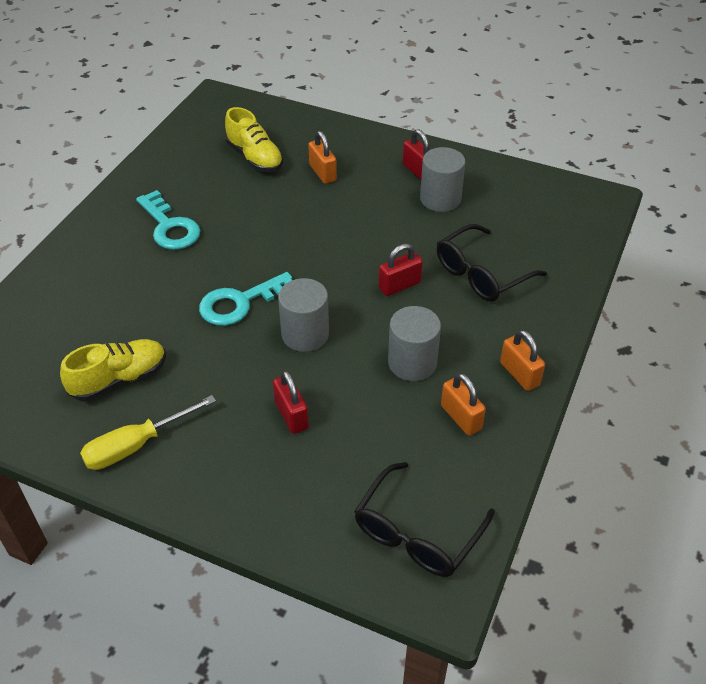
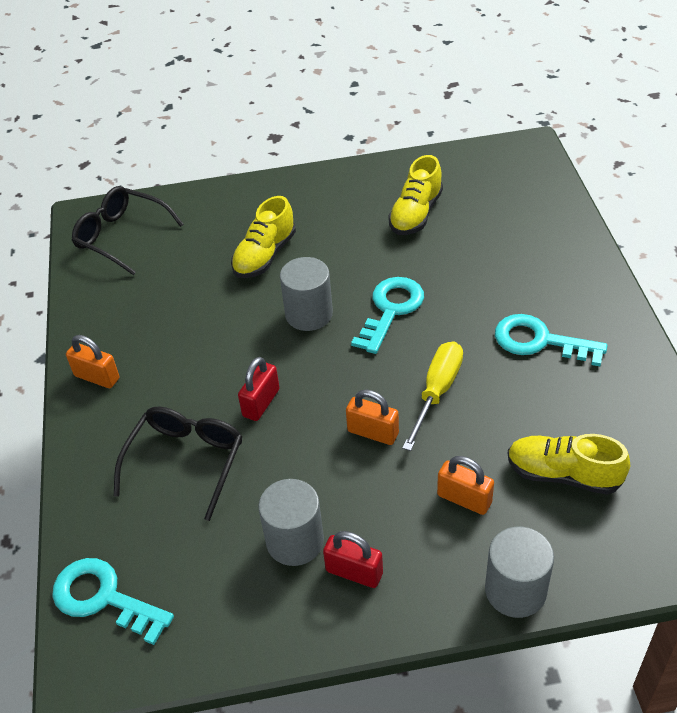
camera: 150 degrees right, 0 degrees up
yellow screwdriver [80,395,216,470] -> yellow screwdriver moved to [402,341,463,451]
red padlock [273,370,309,434] -> yellow shoe [231,196,296,278]
black glasses [354,462,495,577] -> black glasses turned 60 degrees counterclockwise [72,186,184,275]
grey cylinder [388,306,441,381] -> grey cylinder moved to [485,527,554,618]
orange padlock [441,373,486,436] -> orange padlock moved to [346,389,399,445]
none -> turquoise key [52,558,174,645]

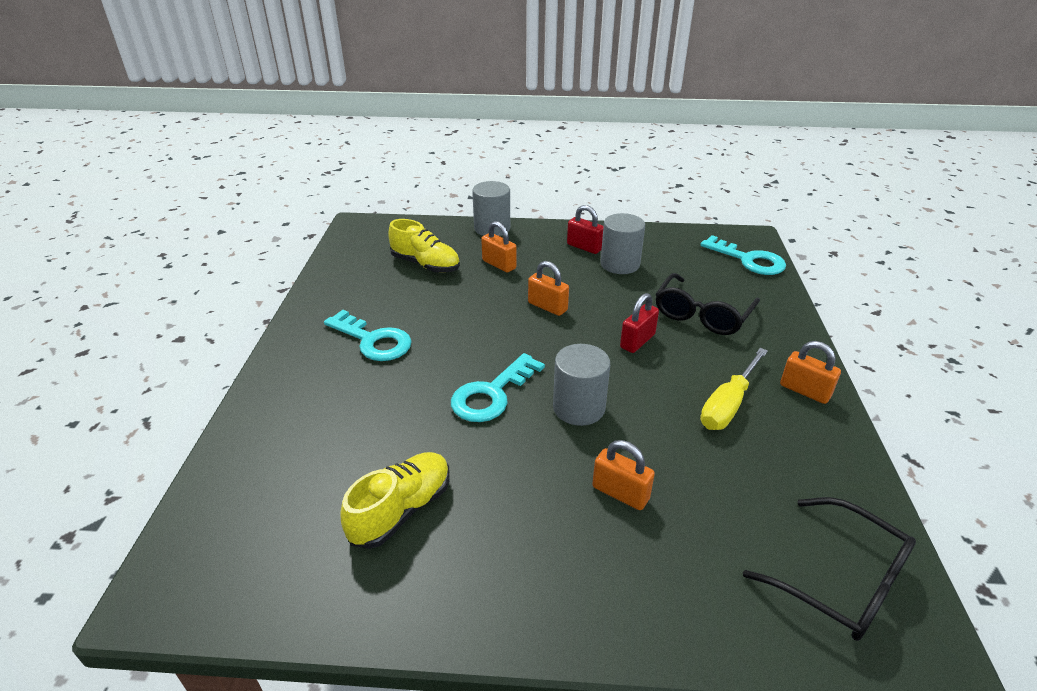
camera: 170 degrees left, 10 degrees down
yellow shoe [231,196,296,278] -> orange padlock [592,440,655,510]
yellow screwdriver [402,341,463,451] -> yellow screwdriver moved to [700,348,768,430]

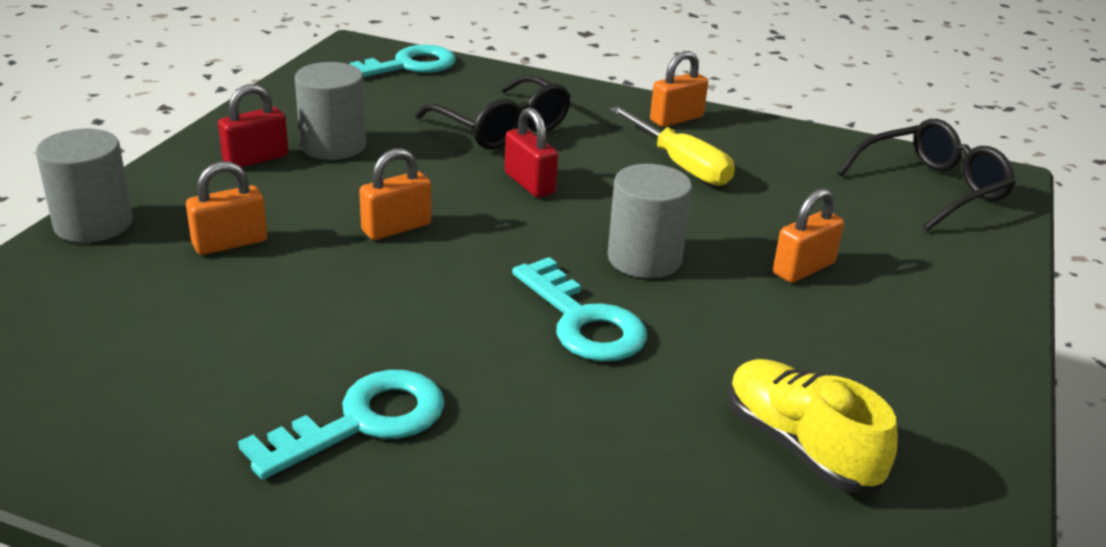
camera: 75 degrees left, 5 degrees down
yellow shoe [388,219,460,273] -> none

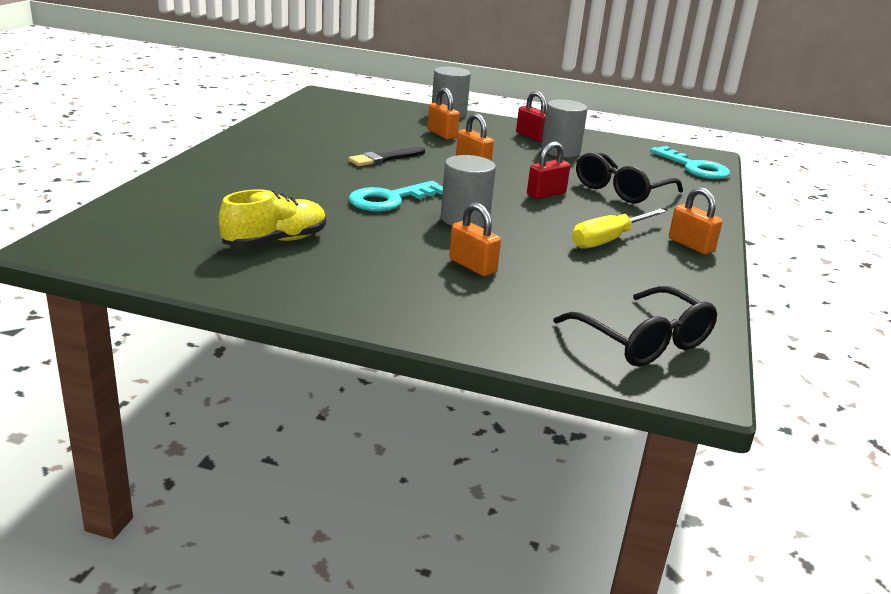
camera: 85 degrees right, 5 degrees down
turquoise key [238,370,445,480] -> none
none -> black brush [348,147,425,166]

